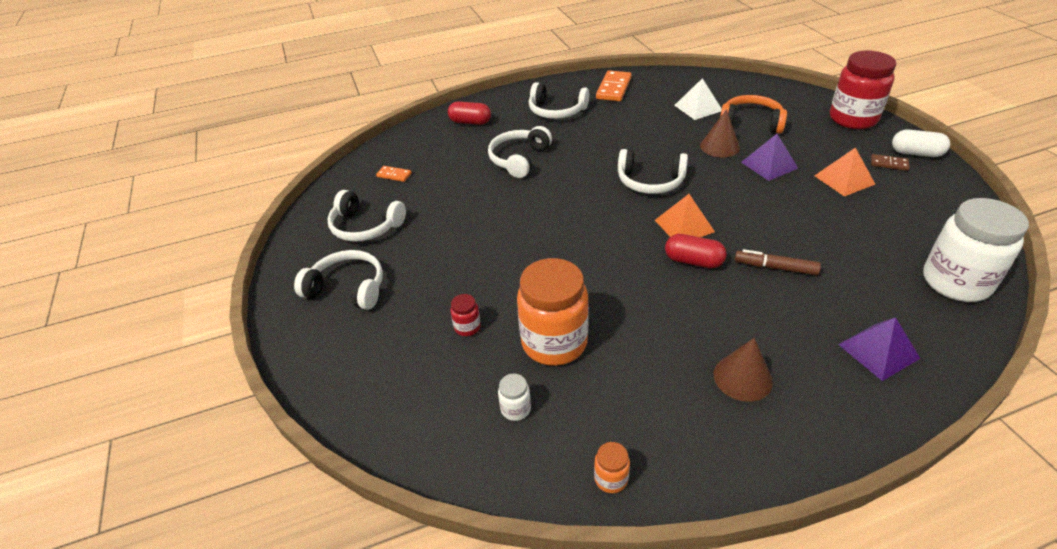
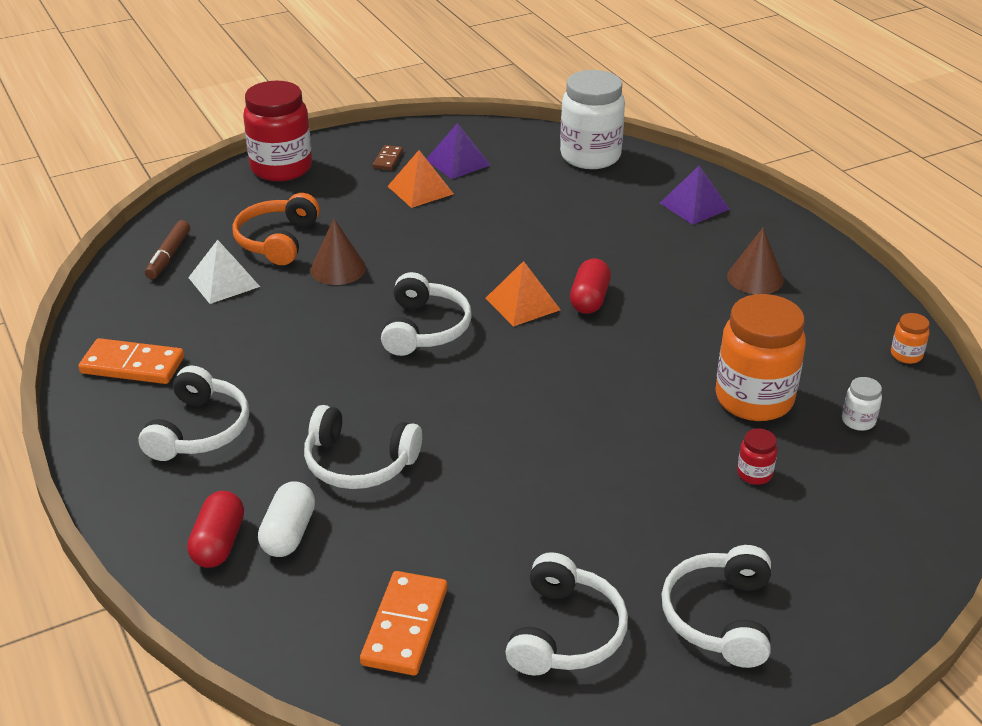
camera: 100 degrees left, 5 degrees down
orange domino [376,166,412,182] -> orange domino [360,571,447,675], size x1.86
brown marker [735,249,821,275] -> brown marker moved to [145,220,190,279]
purple pyramid [741,134,798,181] -> purple pyramid moved to [426,123,491,179]
white capsule [892,129,950,157] -> white capsule moved to [258,481,315,557]

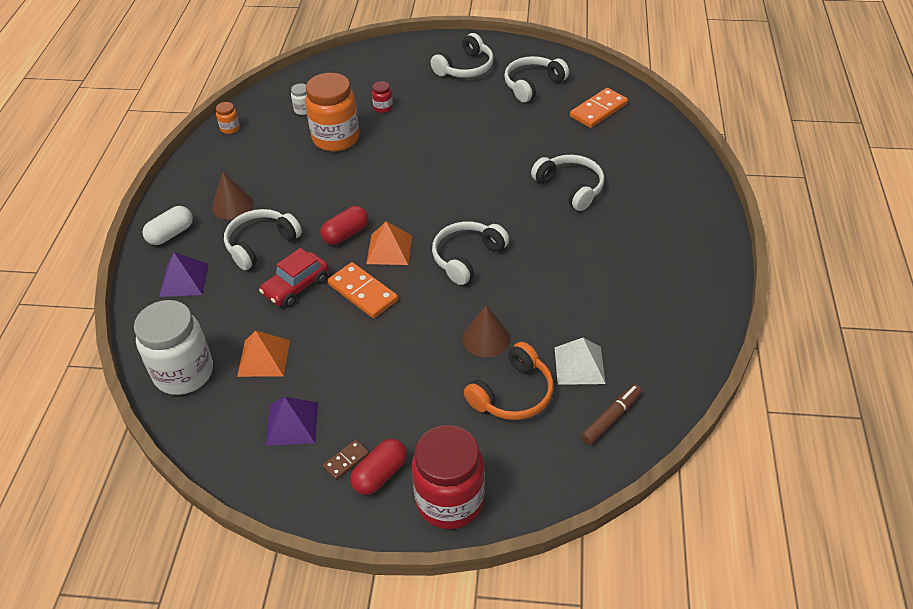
camera: 145 degrees left, 10 degrees up
orange domino [78,338,184,384] -> orange domino moved to [328,262,398,318]
white headphones [139,366,249,461] -> white headphones moved to [224,209,302,270]
red capsule [187,491,244,568] -> red capsule moved to [350,439,407,495]
white capsule [258,481,315,557] -> white capsule moved to [143,206,193,245]
orange pyramid [388,150,454,208] -> orange pyramid moved to [237,331,290,377]
none -> red car [259,248,329,307]

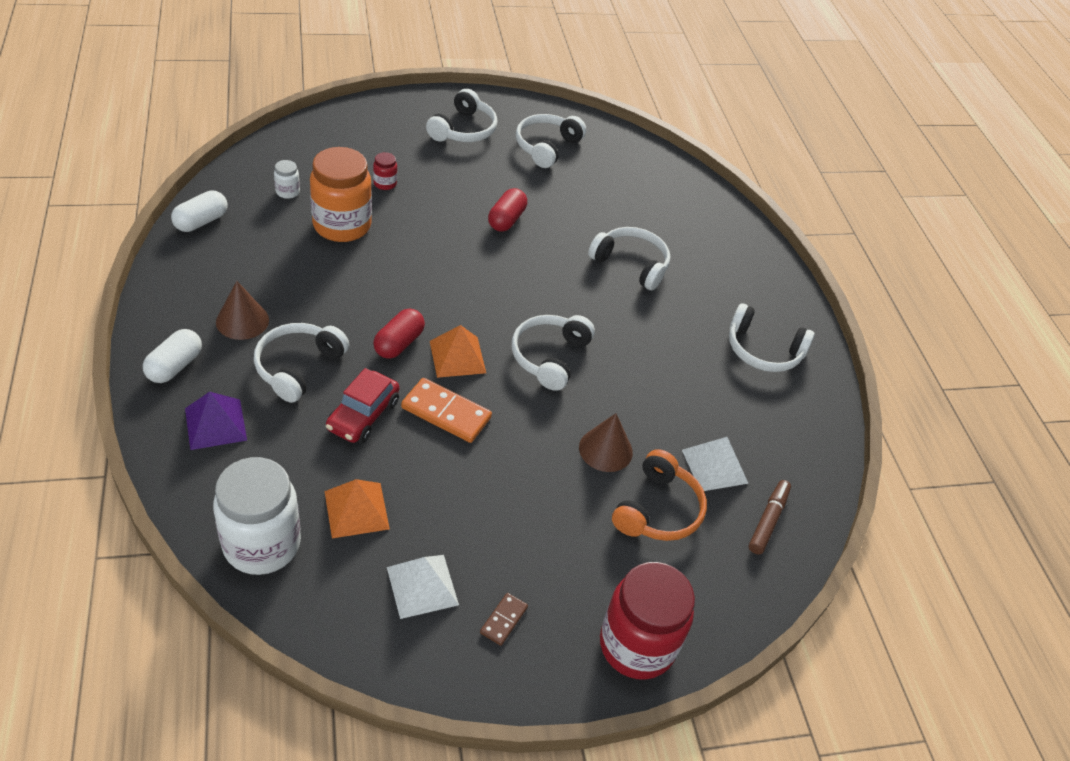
camera: 25 degrees left, 0 degrees up
orange jar [216,102,240,134] -> white capsule [171,190,228,232]
purple pyramid [265,397,318,446] -> white pyramid [387,555,459,619]
red capsule [350,439,407,495] -> red capsule moved to [488,188,527,232]
orange domino [570,88,628,128] -> none
none -> white headphones [729,303,815,372]

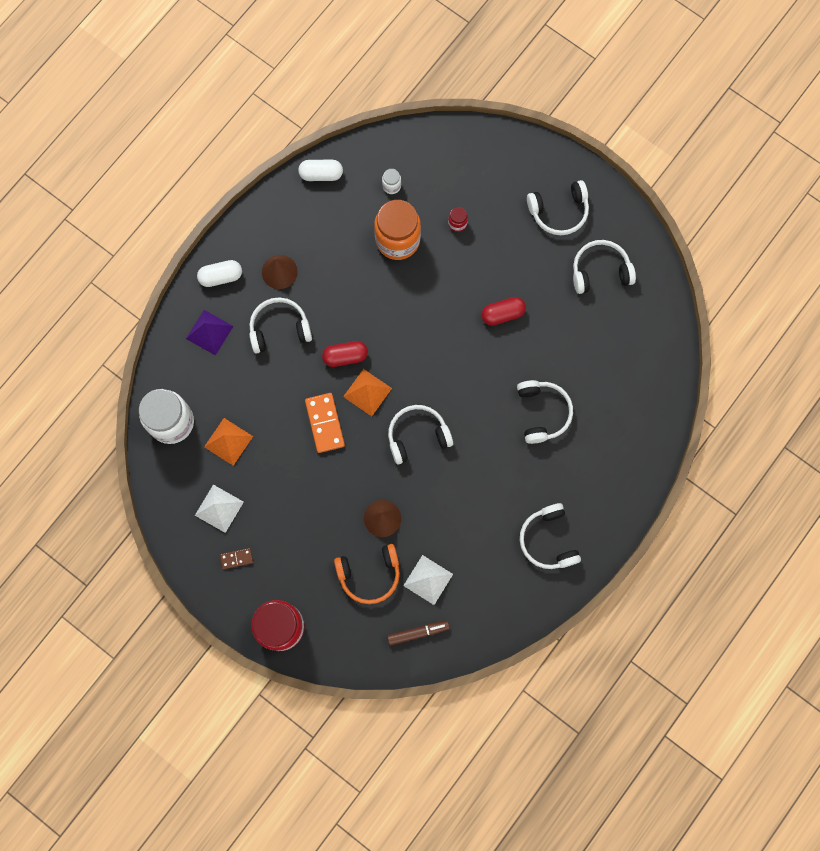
camera: 55 degrees right, 30 degrees up
red car [326,368,399,443] -> none

